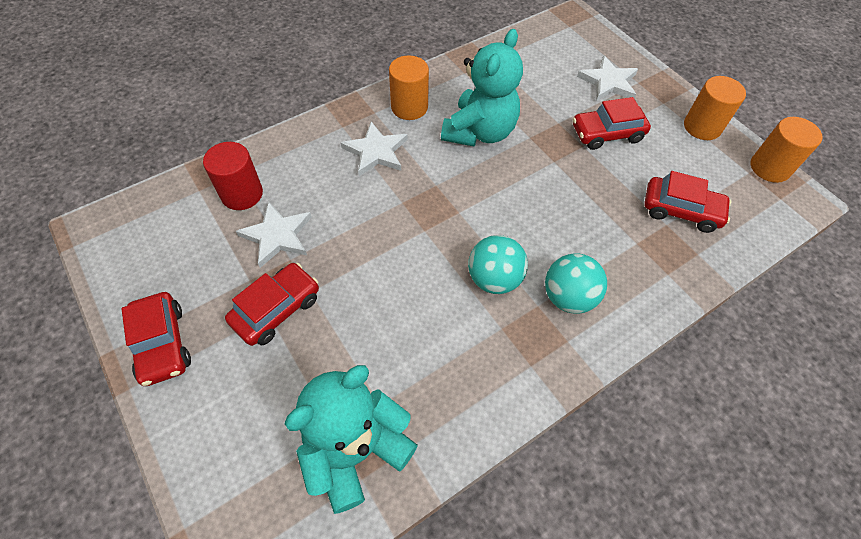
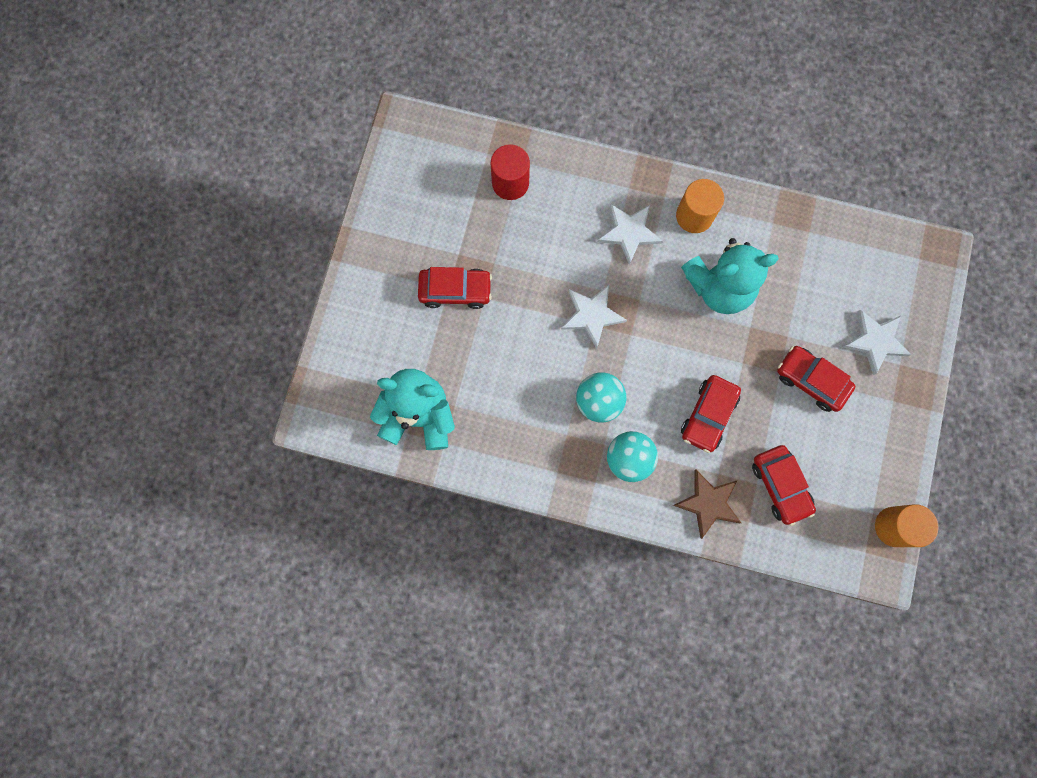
camera: 50 degrees right, 20 degrees up
red car [122,292,191,386] -> red car moved to [681,375,741,453]
white star [236,201,312,268] -> white star moved to [561,285,627,348]
orange cylinder [684,76,746,140] -> none
none -> brown star [673,470,741,539]

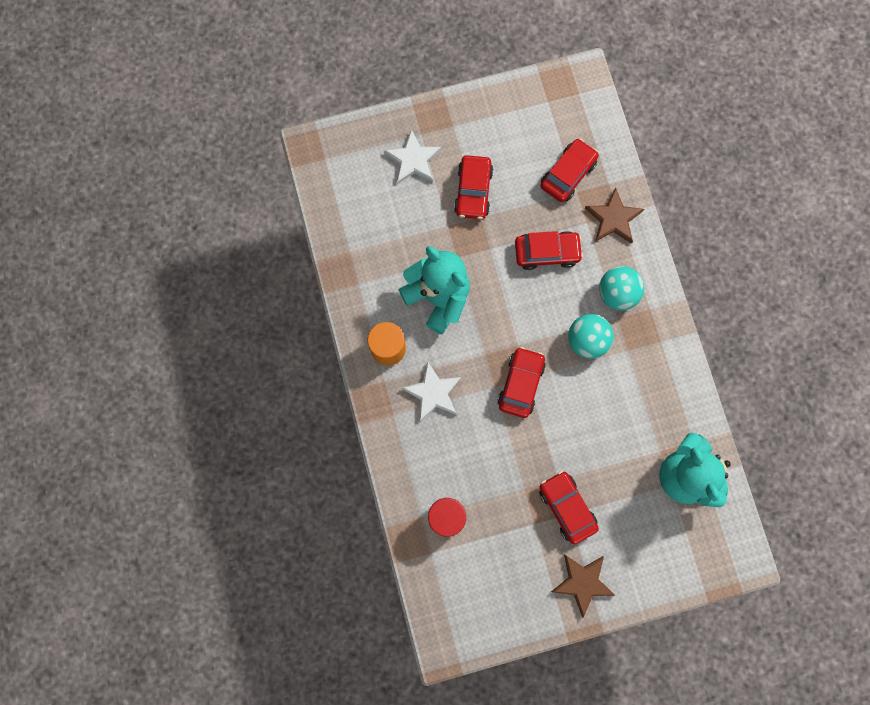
camera: 120 degrees left, 0 degrees up
white star [561,285,627,348] -> red car [497,347,546,418]
orange cylinder [875,504,939,547] -> none
none -> brown star [551,554,616,618]

